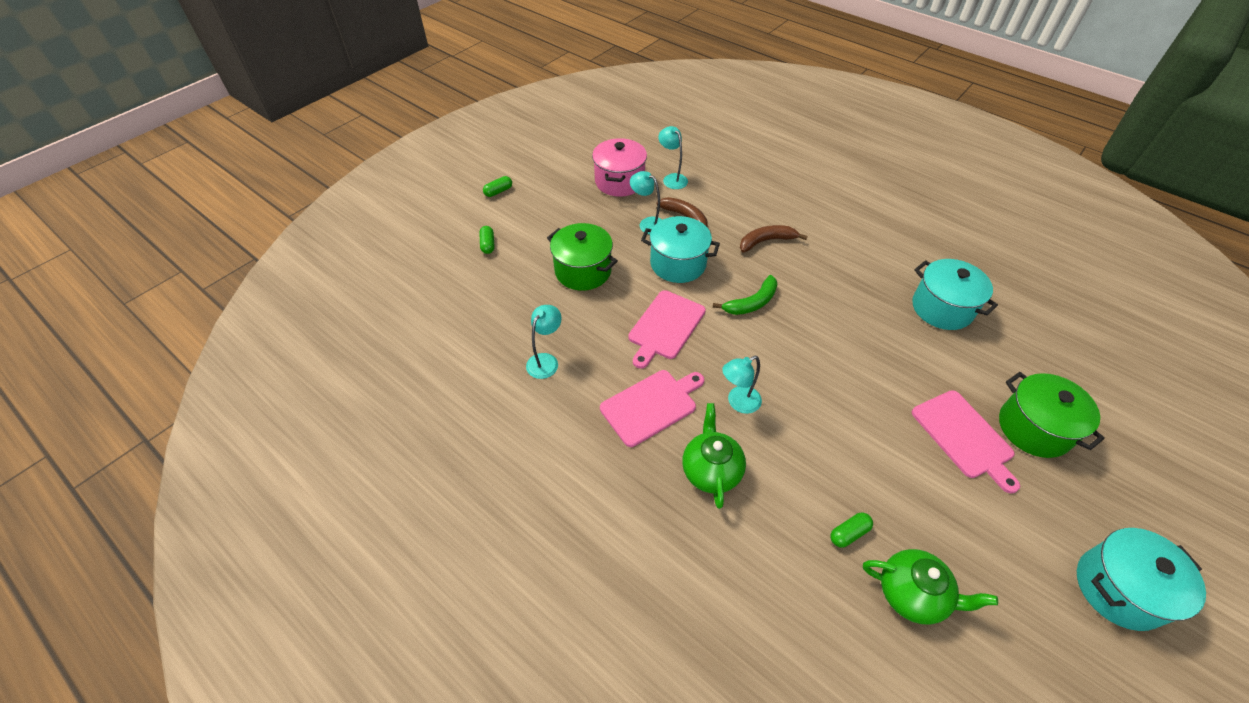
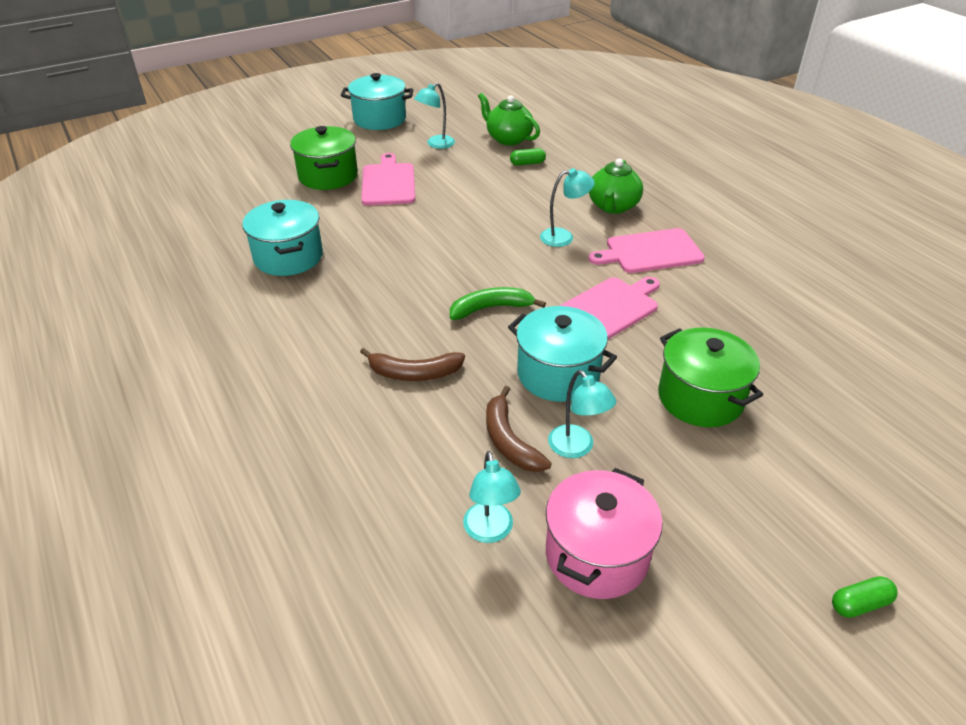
camera: 160 degrees left, 10 degrees down
green capsule [479,226,494,254] -> none
turquoise lamp [526,305,562,379] -> turquoise lamp moved to [414,83,455,149]

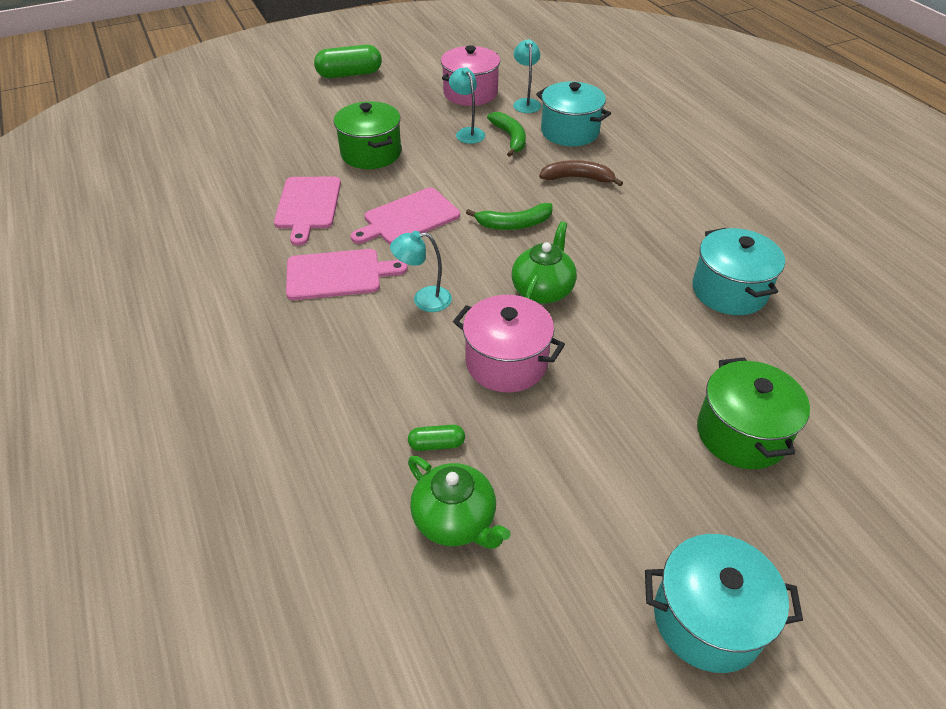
camera: 175 degrees left, 5 degrees up
pink cutting board [361,153,415,206] -> pink cutting board moved to [274,177,341,246]
turquoise lamp [414,83,455,149] -> none
brown banana [486,386,551,472] -> green banana [487,112,526,157]
turquoise pot [508,306,617,402] -> turquoise pot moved to [536,81,611,146]
green teapot [589,159,643,214] -> green teapot moved to [512,221,577,304]
green capsule [832,576,897,618] -> green capsule [314,45,382,78], size x2.01
none -> pink pot [453,295,565,392]

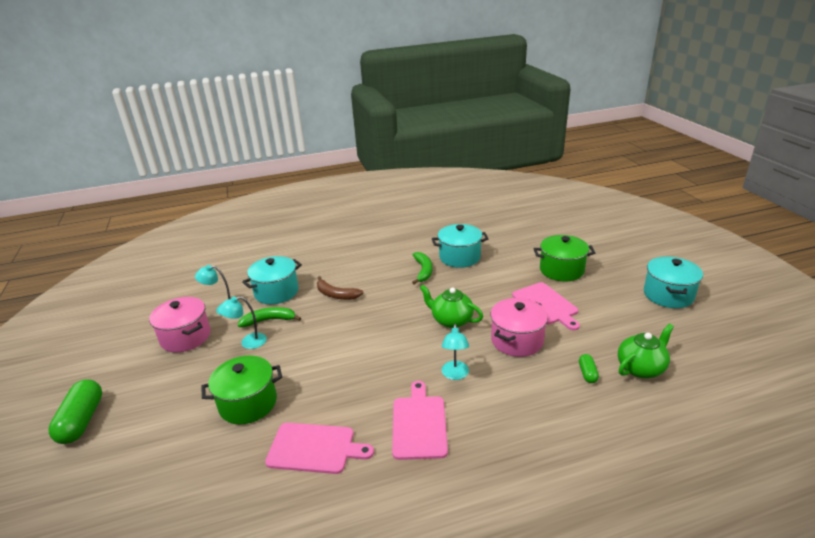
camera: 80 degrees left, 15 degrees down
pink cutting board [351,188,460,244] -> pink cutting board moved to [512,282,580,330]
green banana [466,203,553,230] -> green banana moved to [412,252,432,284]
brown banana [539,160,623,186] -> brown banana turned 75 degrees counterclockwise [317,276,363,300]

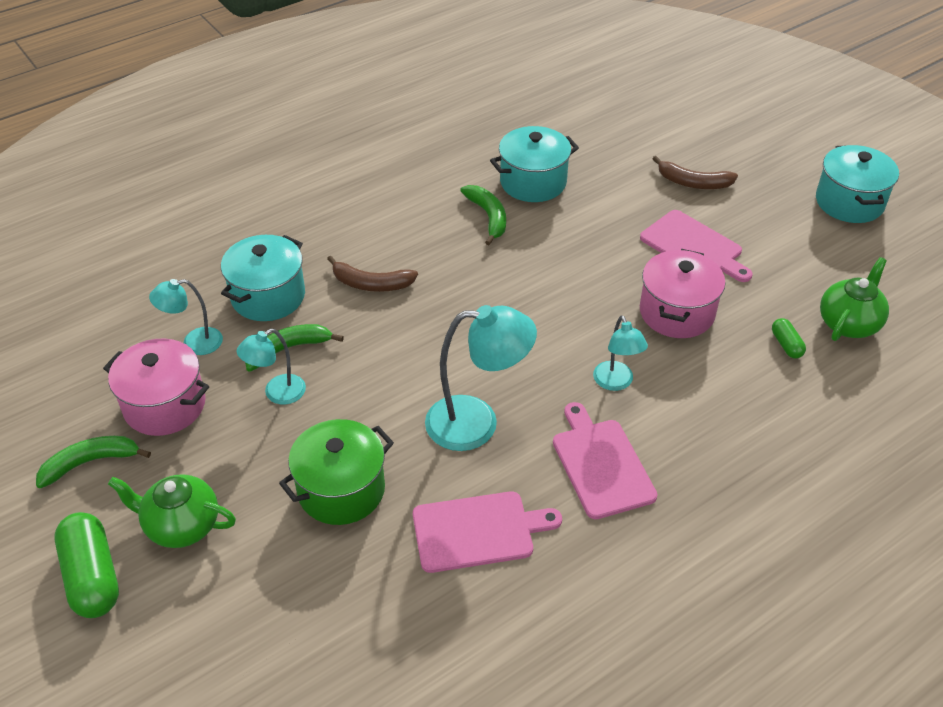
camera: 20 degrees left, 15 degrees up
green teapot [420,285,483,328] -> green teapot moved to [108,474,236,548]
green pot [534,235,595,281] -> brown banana [653,156,738,189]
none -> green banana [36,436,151,488]
none -> turquoise lamp [425,305,537,451]

